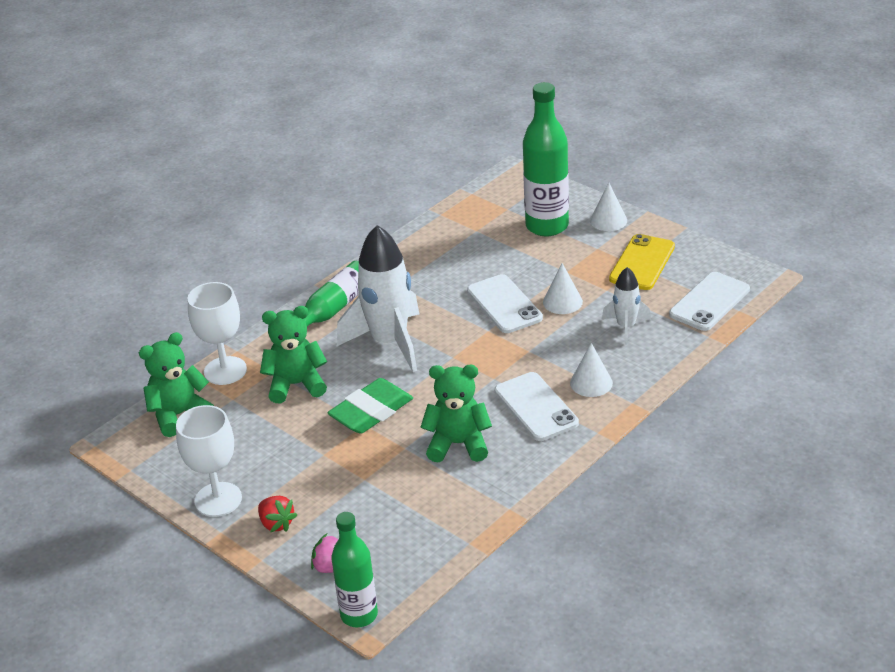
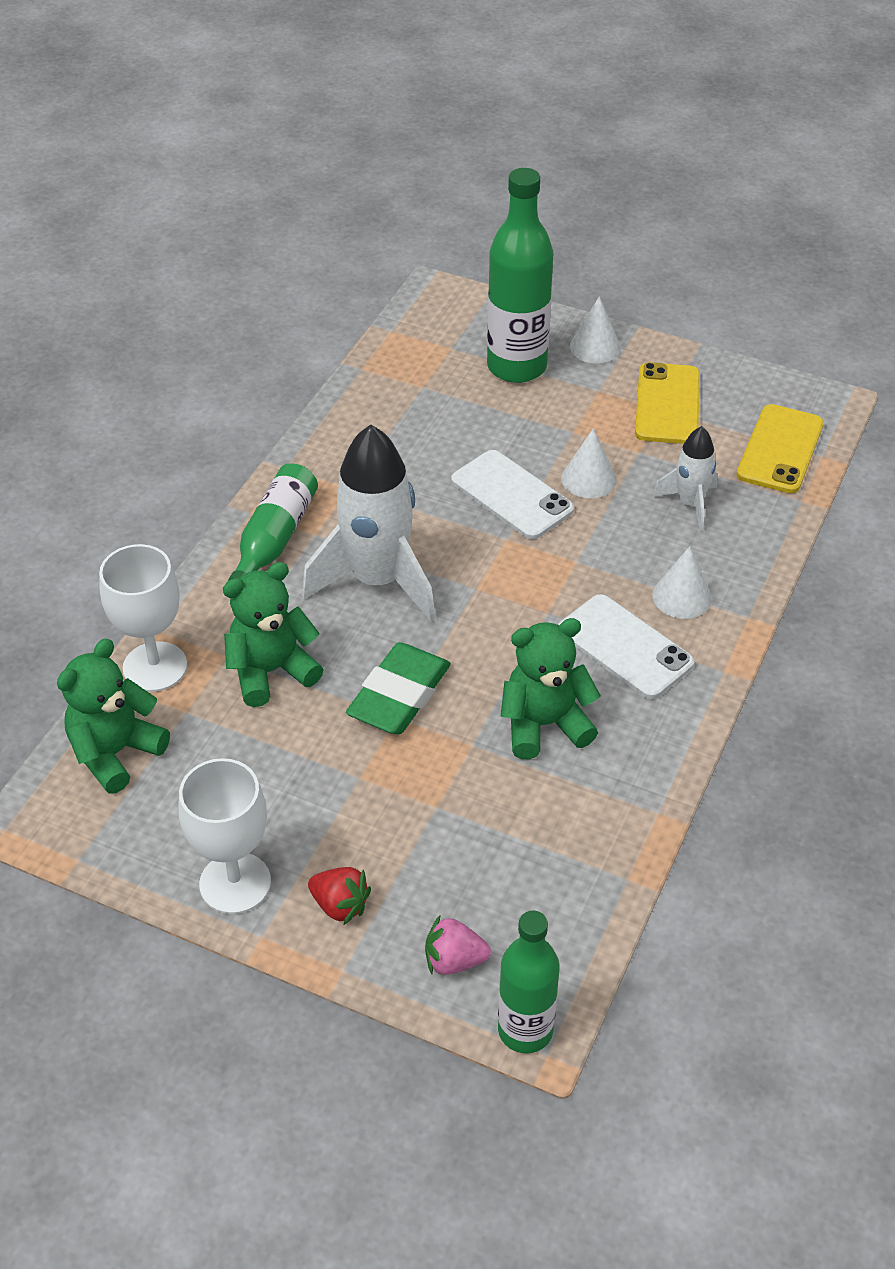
camera: 20 degrees left, 10 degrees up
white phone [669,272,750,331] -> yellow phone [737,404,824,493]

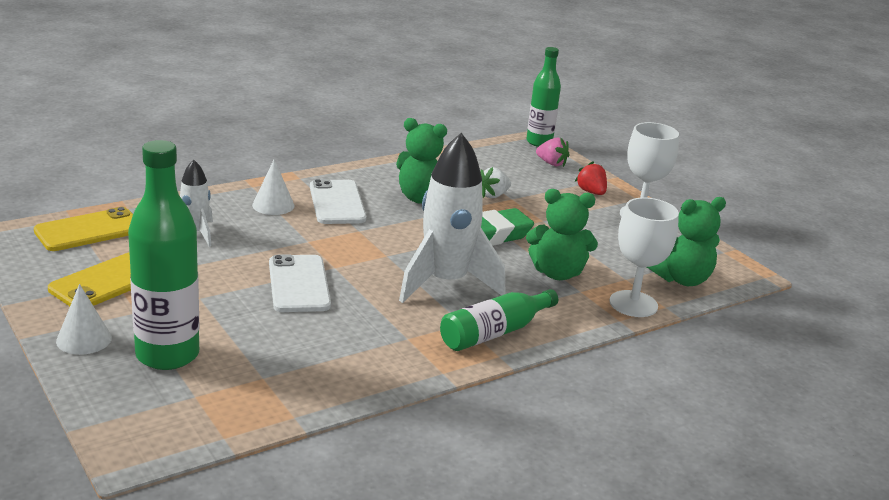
camera: 150 degrees left, 20 degrees down
white cone [561,428,617,498] -> none
none -> white strawberry [481,167,511,198]

